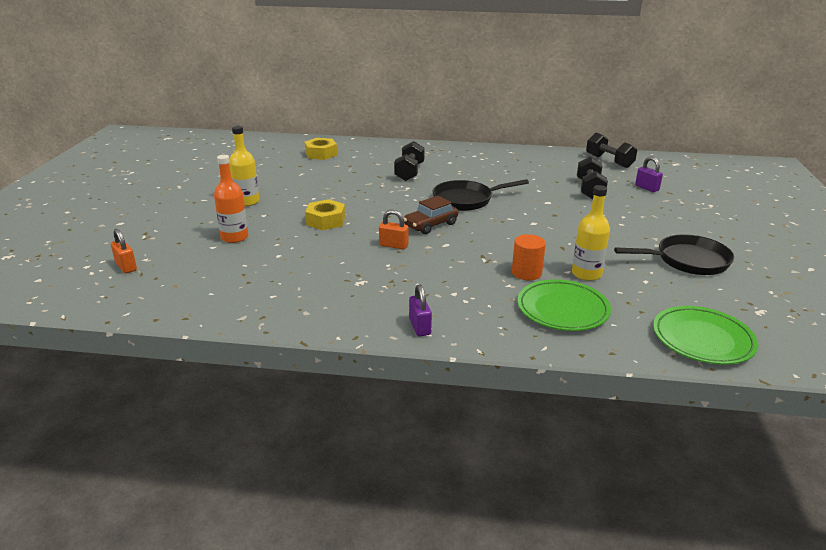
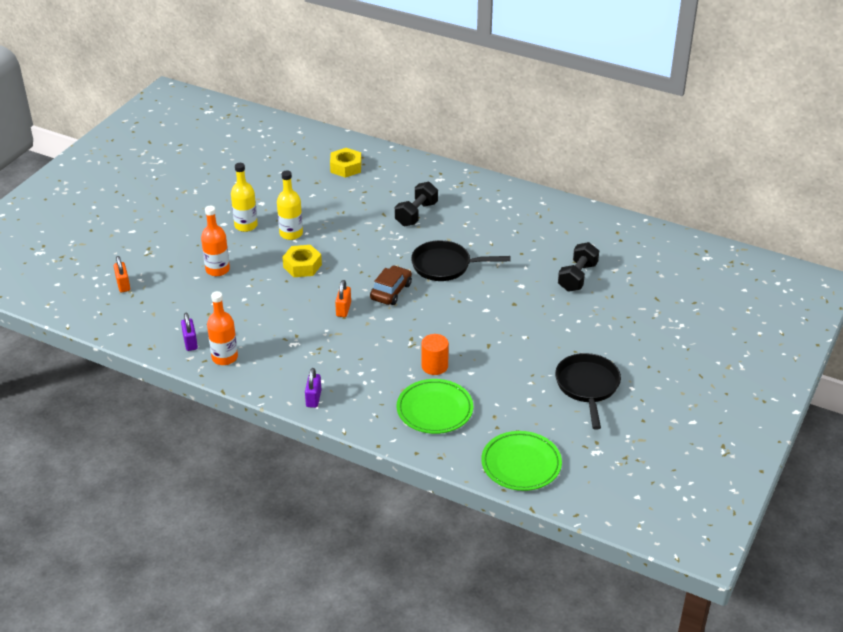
camera: 20 degrees right, 10 degrees up
orange padlock [379,210,408,250] -> orange padlock turned 60 degrees clockwise [335,280,351,317]
brown car [404,196,458,234] -> brown car turned 135 degrees clockwise [370,265,412,305]
yellow bottle [572,185,610,281] -> yellow bottle moved to [277,170,303,240]
black dumbbell [586,133,637,168] -> none
black pan [614,234,734,275] -> black pan turned 105 degrees counterclockwise [555,353,621,430]
purple padlock [635,156,663,192] -> purple padlock moved to [181,313,198,351]
none -> orange bottle [207,291,238,365]

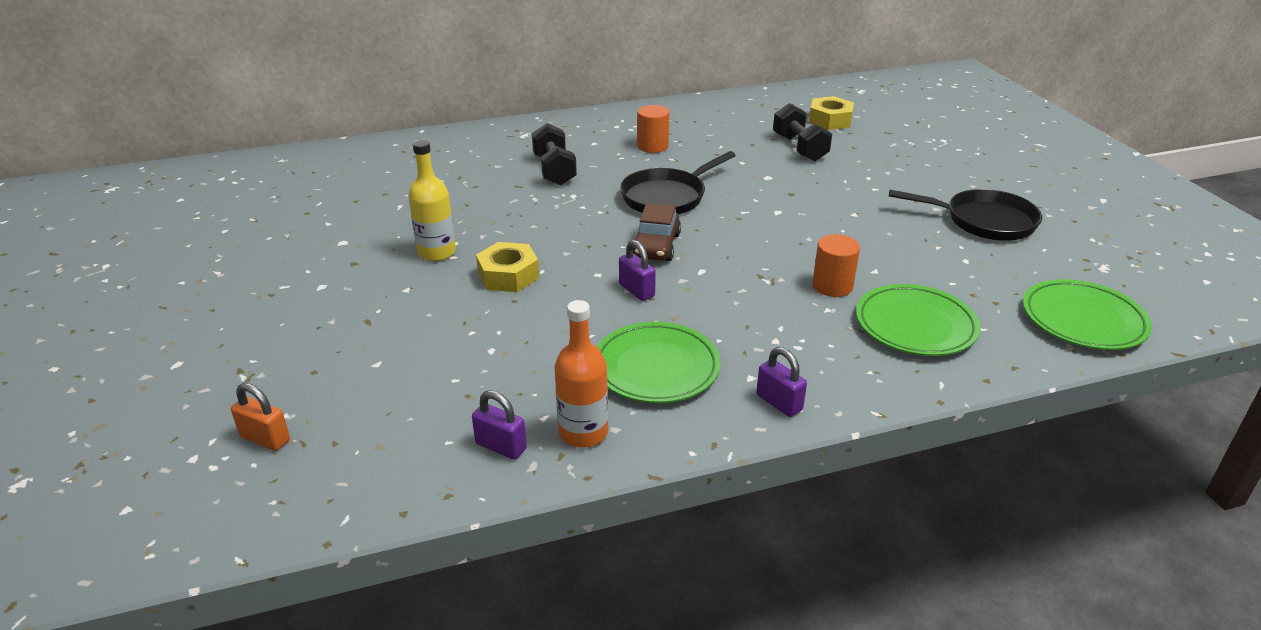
camera: 45 degrees left, 5 degrees down
orange bottle [201,206,230,276] -> none
yellow bottle [231,163,258,232] -> none
yellow nut [330,148,361,178] -> yellow nut moved to [809,96,854,130]
orange padlock [335,280,351,317] -> purple padlock [619,240,656,301]
brown car [370,265,412,305] -> brown car turned 150 degrees counterclockwise [633,203,681,261]
black pan [555,353,621,430] -> black pan turned 150 degrees clockwise [889,189,1042,241]
none -> green plate [597,322,721,403]
none -> orange cylinder [637,105,670,153]

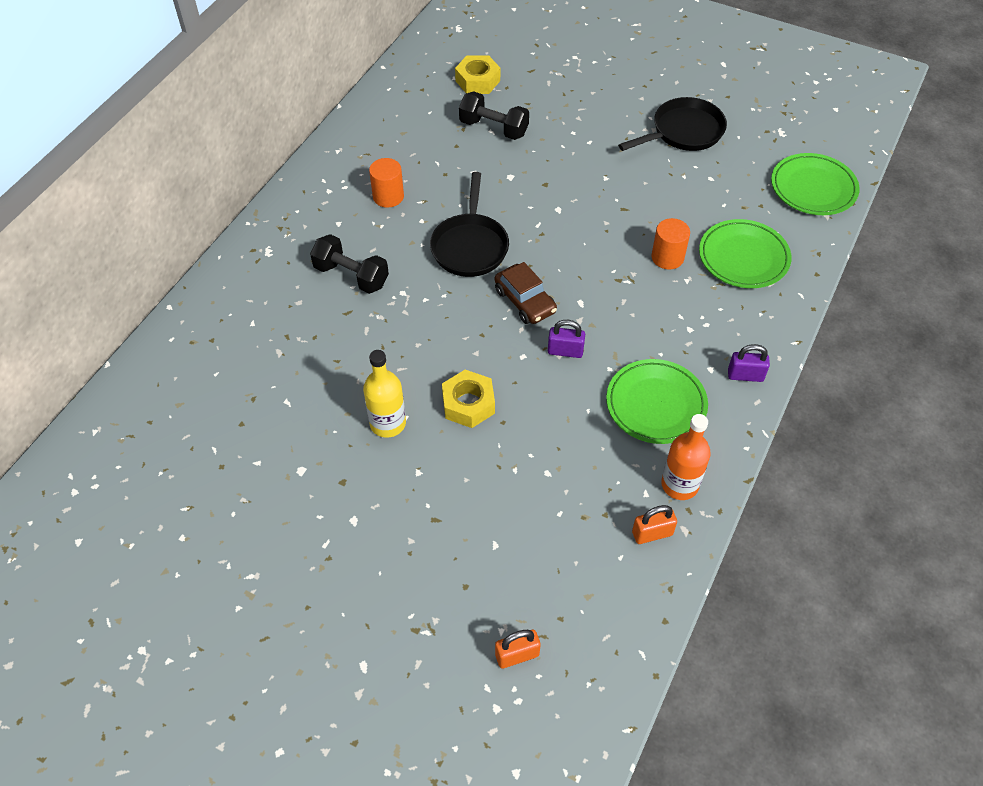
camera: 45 degrees left, 20 degrees up
purple padlock [472,390,527,460] -> orange padlock [632,505,677,544]

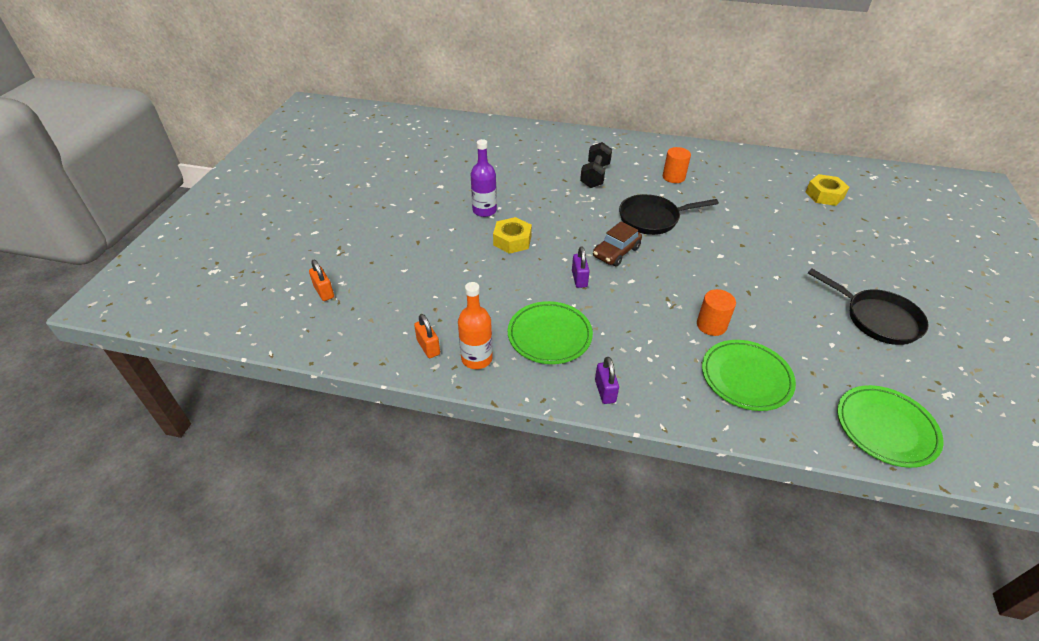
camera: 75 degrees right, 10 degrees down
yellow bottle [363,350,406,438] -> purple bottle [471,139,497,217]
black dumbbell [459,91,529,140] -> none

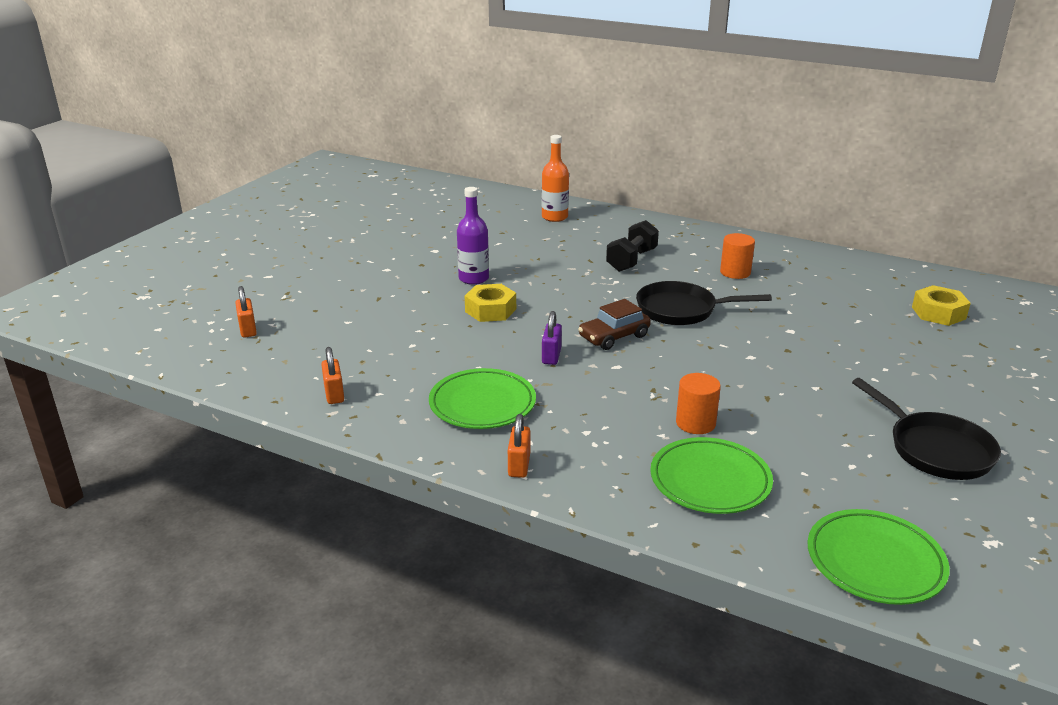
camera: 15 degrees right, 15 degrees down
orange bottle [458,282,493,369] -> orange bottle moved to [542,135,569,222]
purple padlock [595,357,619,404] -> orange padlock [508,414,530,478]

